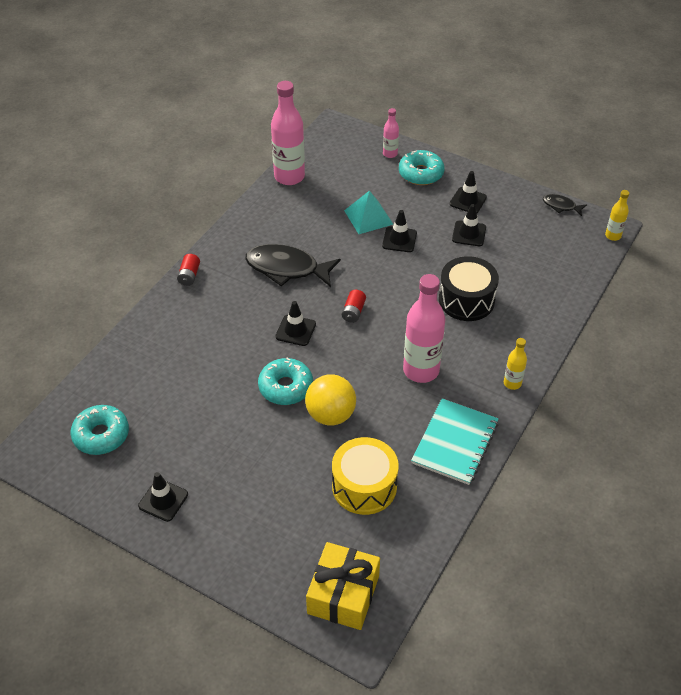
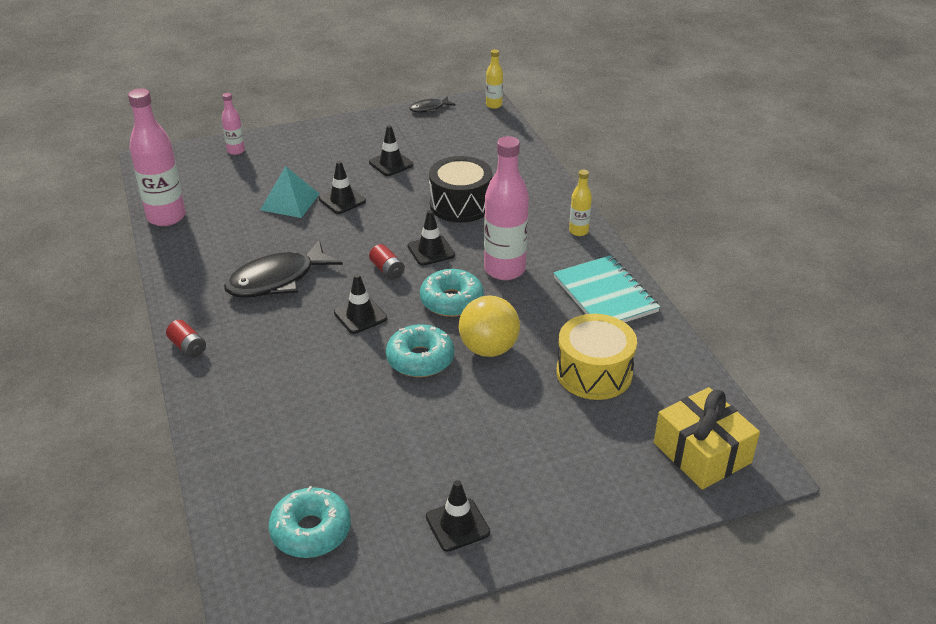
camera: 50 degrees left, 10 degrees down
turquoise donut [399,150,444,185] -> turquoise donut moved to [420,269,484,317]
black traffic cone [450,171,487,213] -> black traffic cone moved to [408,210,455,266]

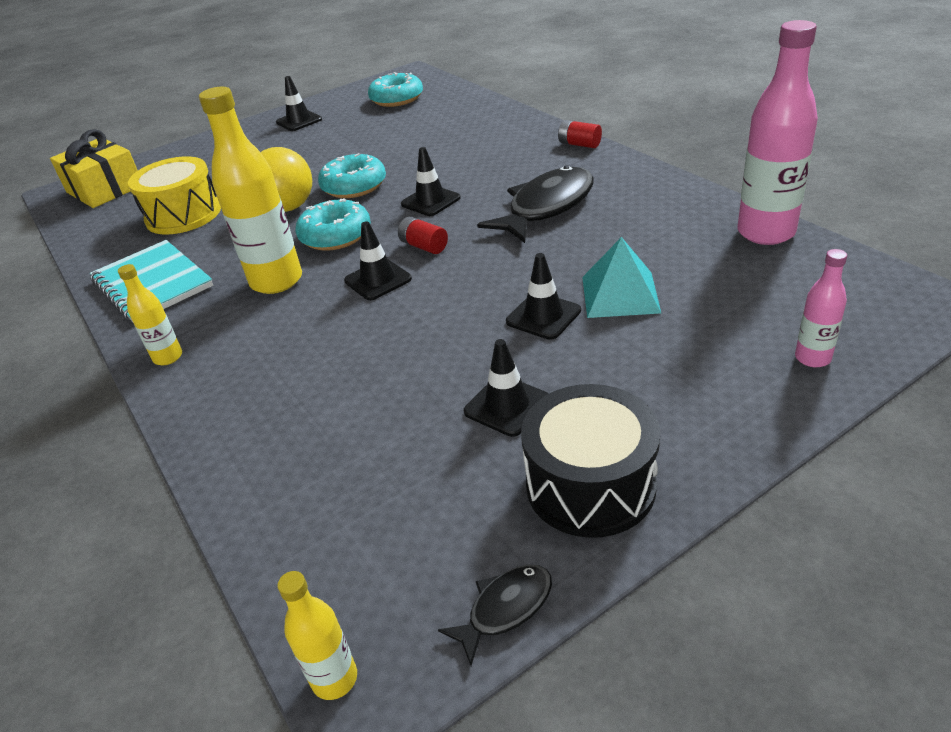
camera: 170 degrees right, 0 degrees up
black drum [429,156,492,223] -> black drum moved to [521,384,660,538]
pink bottle [484,136,529,280] -> yellow bottle [199,87,302,294]

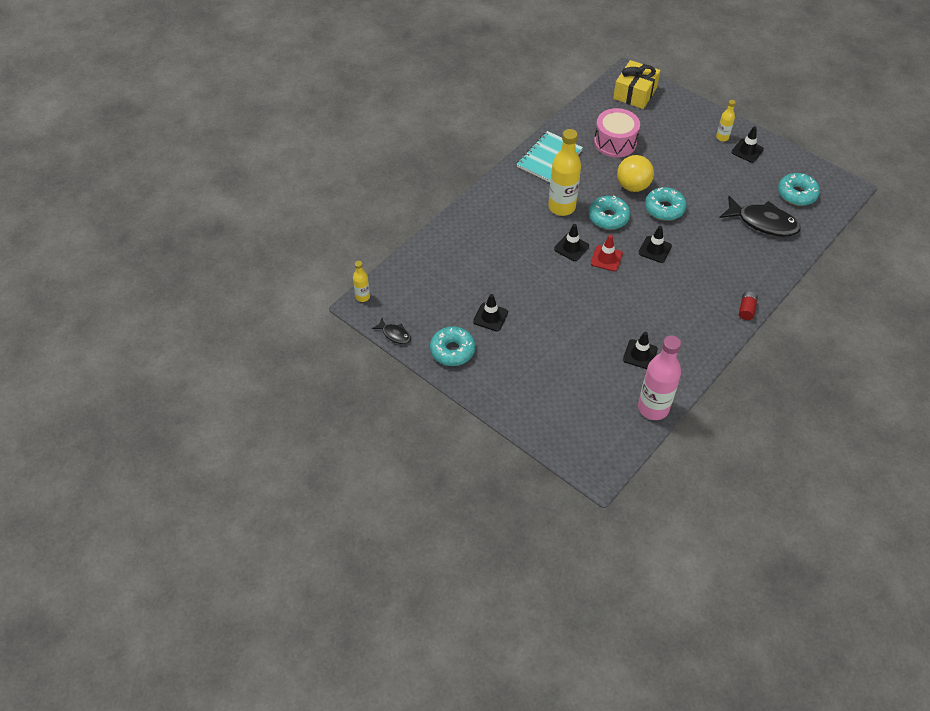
camera: 70 degrees right, 15 degrees up
yellow bottle [118,264,182,365] -> yellow bottle moved to [716,100,736,141]
yellow drum [128,156,221,235] -> pink drum [594,108,640,158]
red battery [398,217,448,254] -> red traffic cone [591,235,623,271]
black fish [477,166,594,243] -> black fish moved to [719,196,801,237]
black traffic cone [506,253,581,340] -> black traffic cone moved to [623,332,658,369]
black drum [521,384,660,538] -> turquoise donut [430,326,475,366]
turquoise pyramid [582,237,661,318] -> none
pink bottle [795,249,847,368] -> none

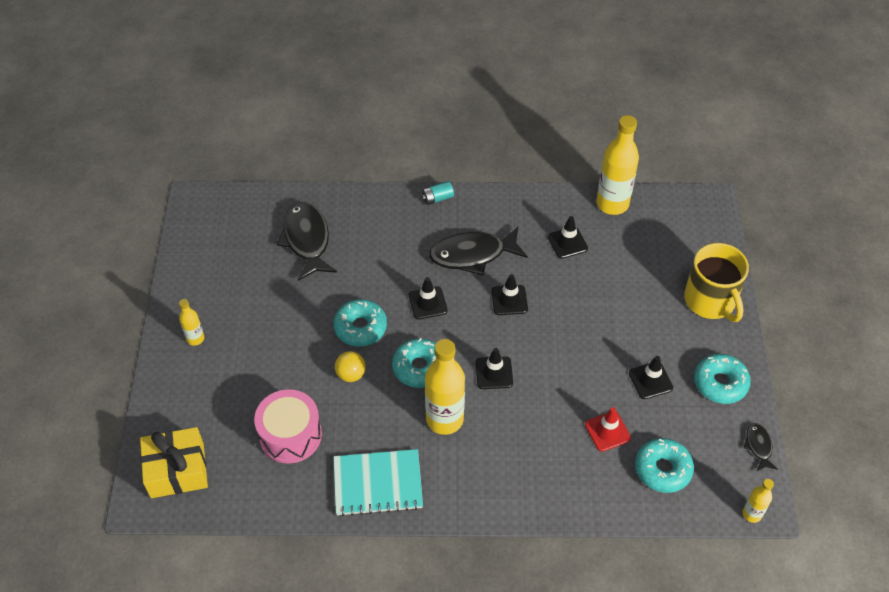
camera: 130 degrees left, 0 degrees up
red traffic cone [591,235,623,271] -> red traffic cone moved to [585,407,631,452]
yellow ball [617,155,654,192] -> yellow ball [335,351,366,382], size x0.62
pink bottle [638,336,681,420] -> yellow bottle [596,115,639,215]
black traffic cone [732,126,764,163] -> black traffic cone moved to [491,274,528,315]
red battery [739,292,758,320] -> turquoise battery [422,181,454,205]
turquoise donut [778,173,820,206] -> turquoise donut moved to [635,438,694,493]
none -> black fish [429,227,528,275]
none -> yellow mug [684,243,749,322]

